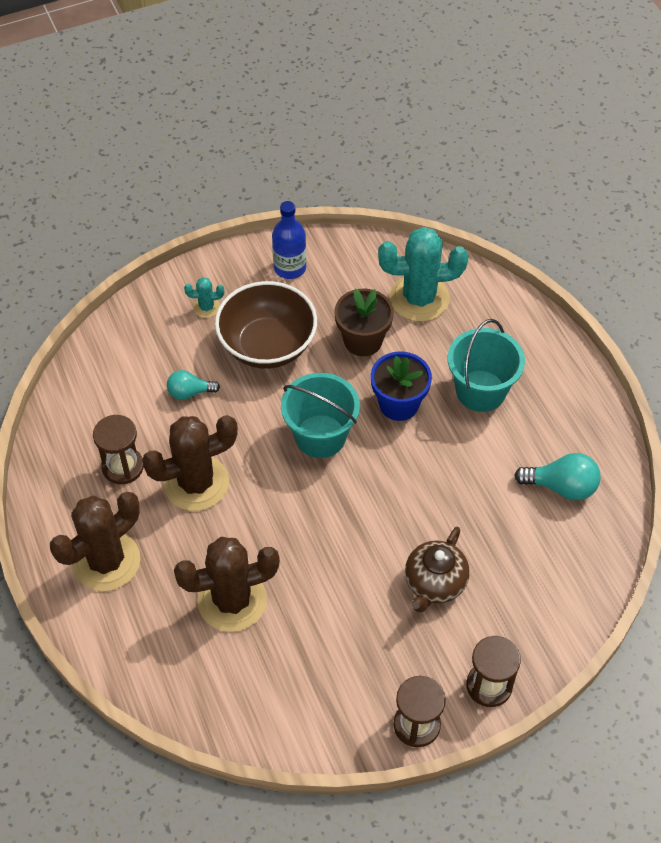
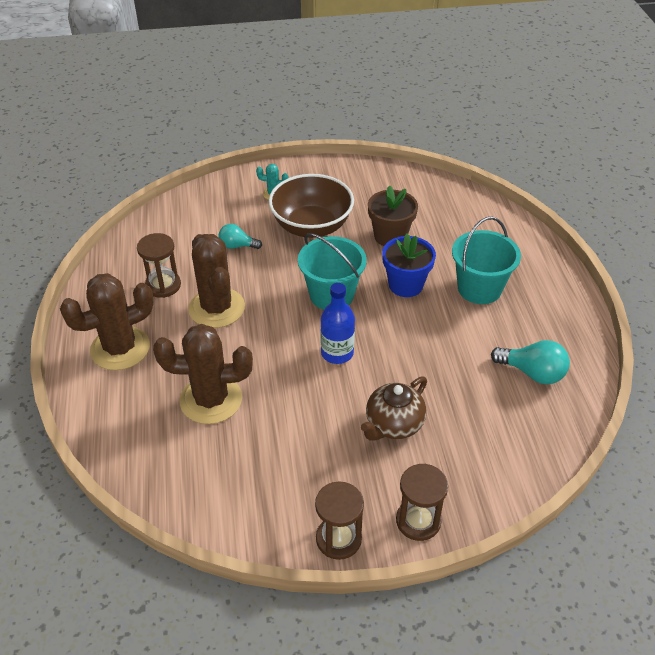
camera: 15 degrees right, 10 degrees down
brown cactus [142,415,238,511] -> brown cactus turned 75 degrees clockwise [188,234,245,328]
blue bottle [272,201,306,279] -> blue bottle moved to [320,283,355,364]
turquoise cactus [378,227,469,322] -> none

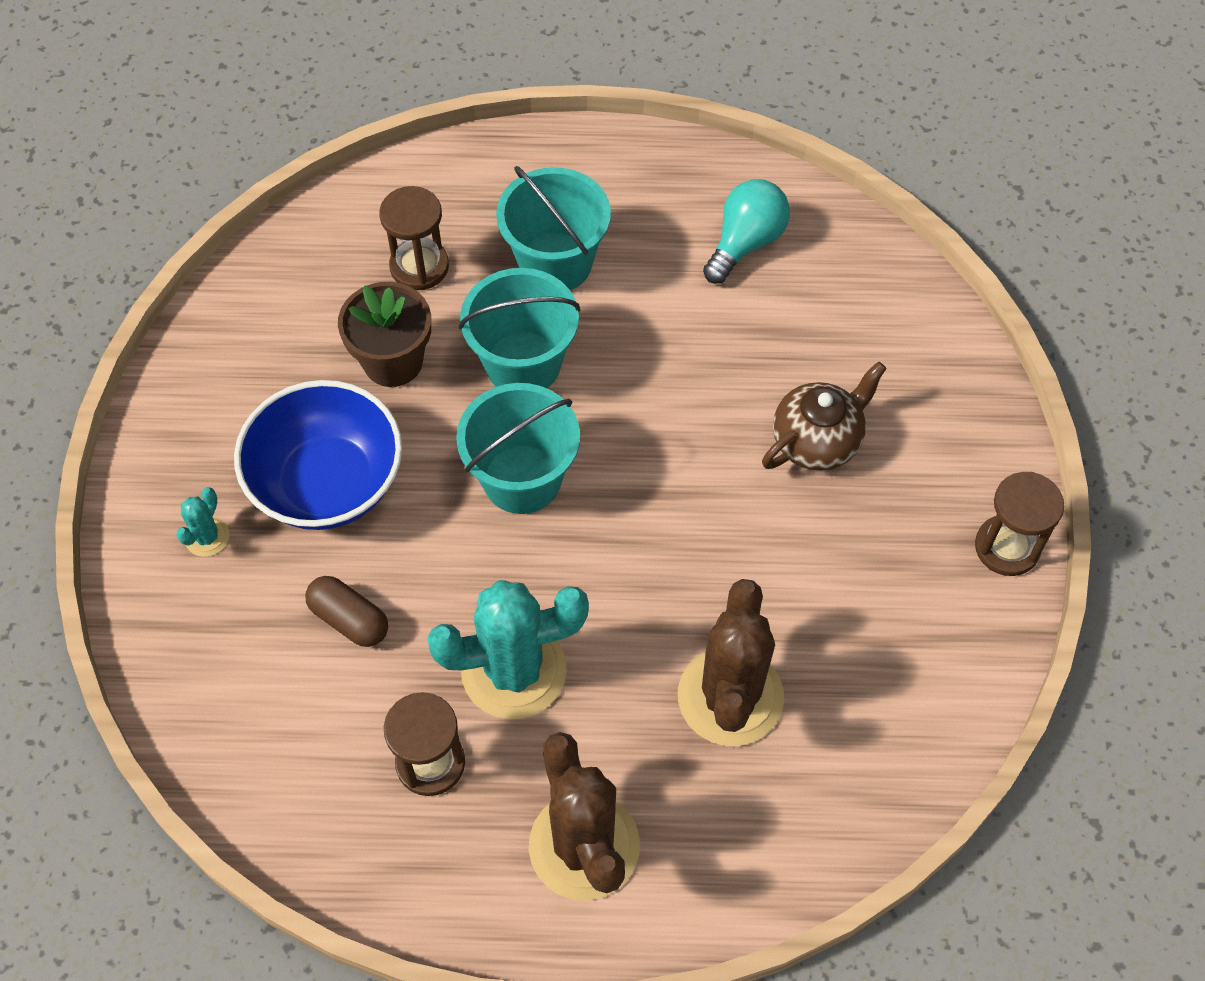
camera: 80 degrees left, 15 degrees up
brown cactus [188,234,245,328] -> turquoise cactus [427,580,589,719]
turquoise light bulb [219,224,262,249] -> brown capsule [305,576,388,647]
brown bowl [269,174,354,238] -> blue bowl [234,380,402,530]
blue bottle [320,283,355,364] -> none
brown teapot [361,376,427,441] -> brown teapot turned 90 degrees counterclockwise [762,361,887,471]
blue flower pot [382,233,436,297] -> turquoise bucket [458,268,581,388]
brown hourglass [396,464,448,541] -> brown hourglass moved to [379,186,449,290]

